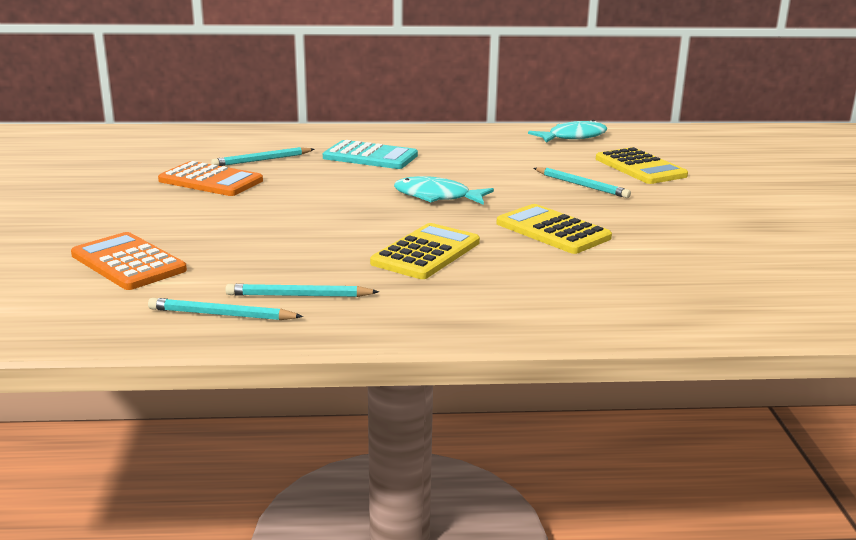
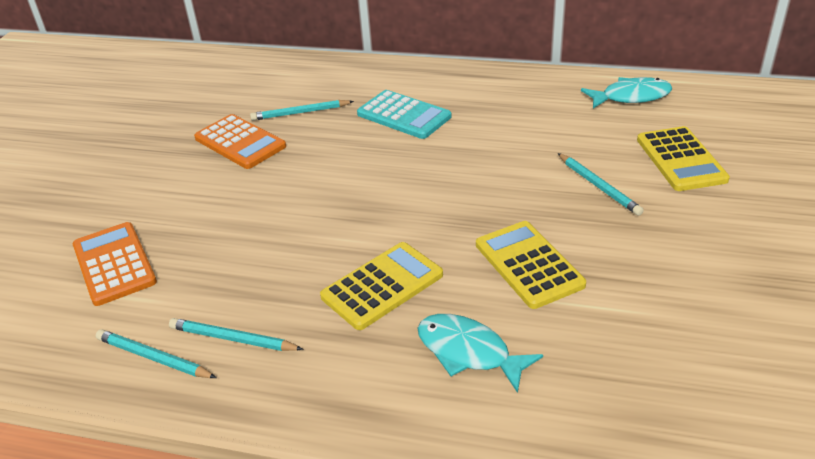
camera: 20 degrees right, 15 degrees up
turquoise fish [394,176,494,205] -> turquoise fish moved to [417,314,543,393]

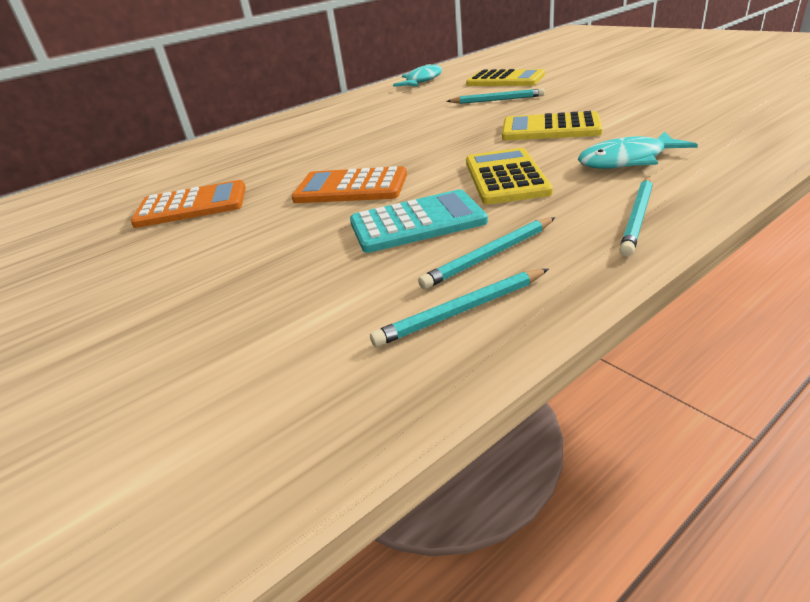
camera: 50 degrees left, 5 degrees down
orange calculator [73,222,157,306] -> orange calculator moved to [292,166,407,203]
turquoise pencil [250,100,354,121] -> turquoise pencil moved to [619,177,653,256]
turquoise calculator [357,90,451,139] -> turquoise calculator moved to [350,189,488,253]

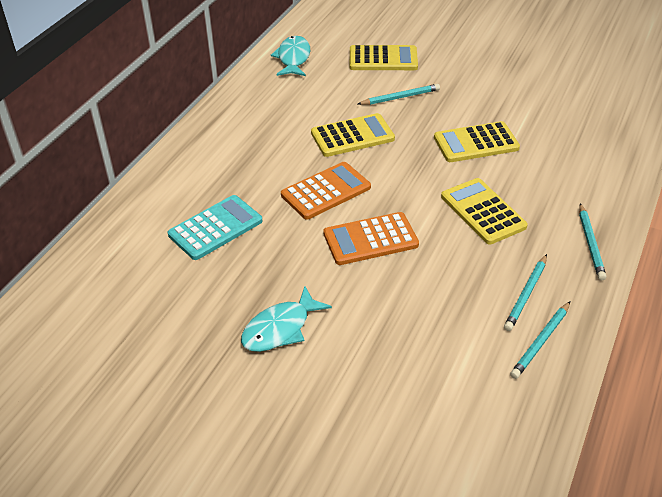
camera: 30 degrees left, 10 degrees up
orange calculator [131,180,246,228] -> orange calculator moved to [281,162,371,220]
turquoise calculator [350,189,488,253] -> turquoise calculator moved to [168,195,263,260]
turquoise fish [578,131,698,169] -> turquoise fish moved to [241,287,332,352]
none -> yellow calculator [311,113,395,157]

